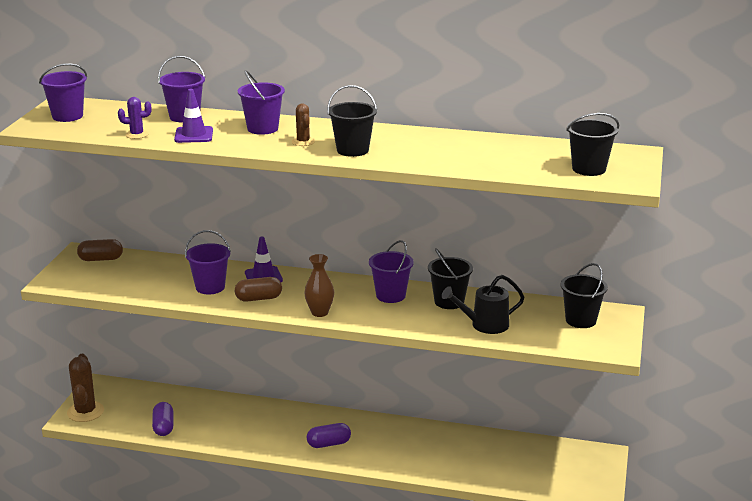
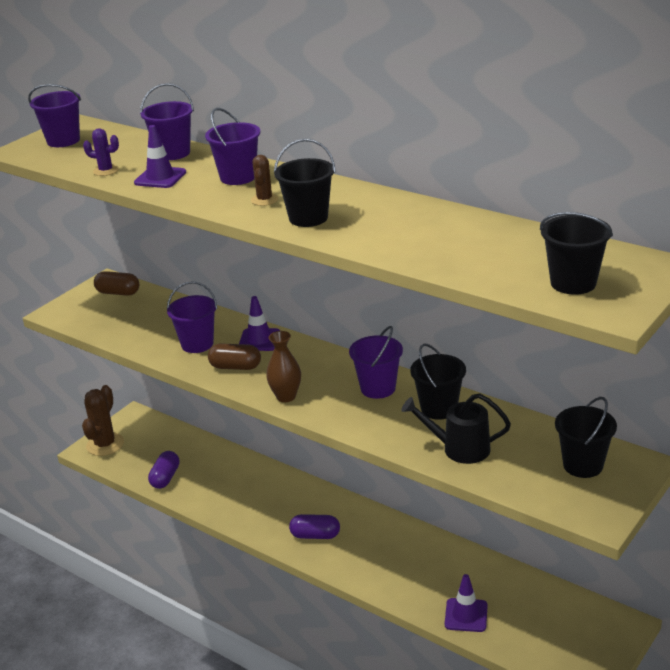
camera: 25 degrees right, 5 degrees up
none -> purple traffic cone [445,574,488,632]

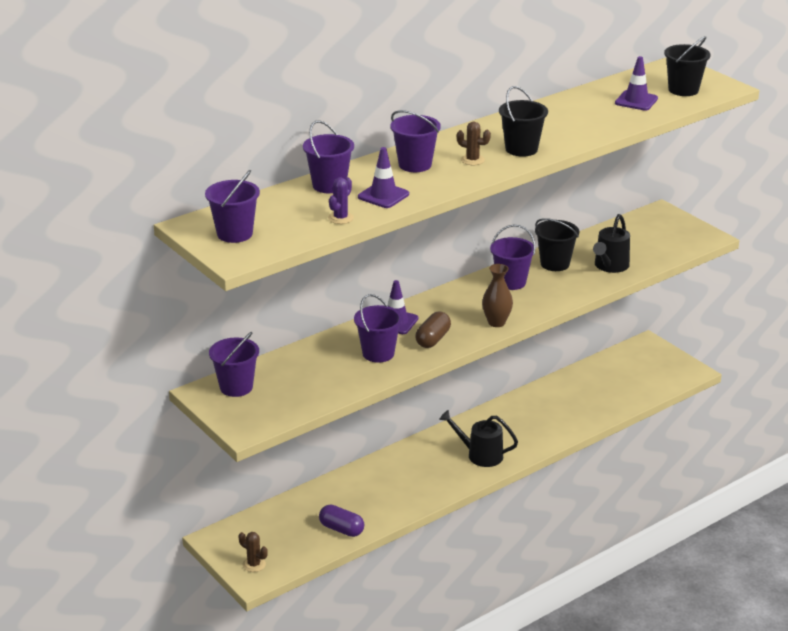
camera: 75 degrees left, 0 degrees up
brown cactus [82,385,124,456] -> brown cactus [238,532,268,572], size x0.54
brown capsule [94,271,139,296] -> purple bucket [209,332,259,397]
purple capsule [289,514,340,539] -> black watering can [439,410,518,467]
purple traffic cone [445,574,488,632] -> purple traffic cone moved to [615,56,658,111]
black bucket [555,397,617,478] -> none

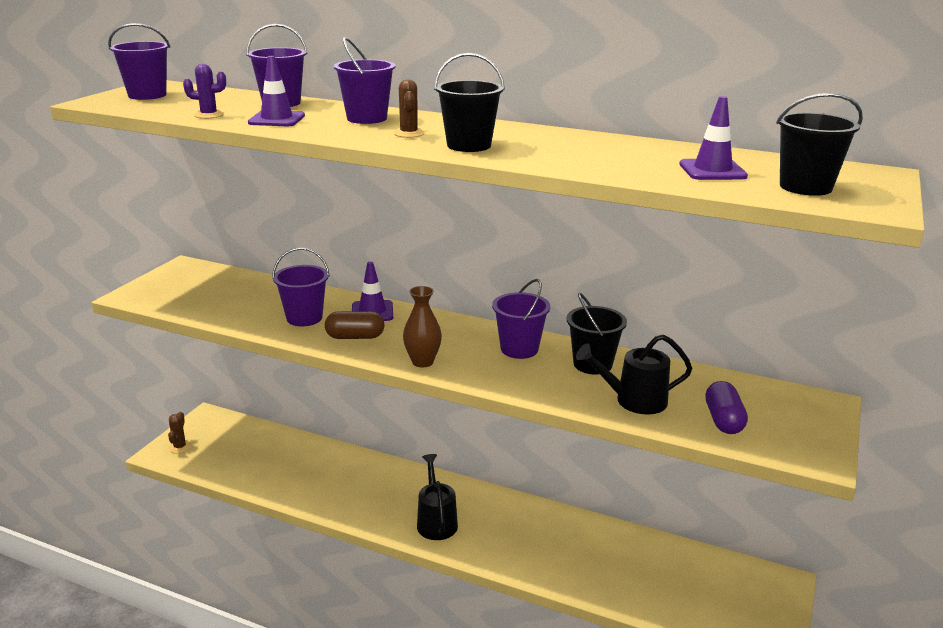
camera: 60 degrees right, 5 degrees down
purple bucket [209,332,259,397] -> none
purple capsule [319,505,364,537] -> purple capsule moved to [705,381,748,434]

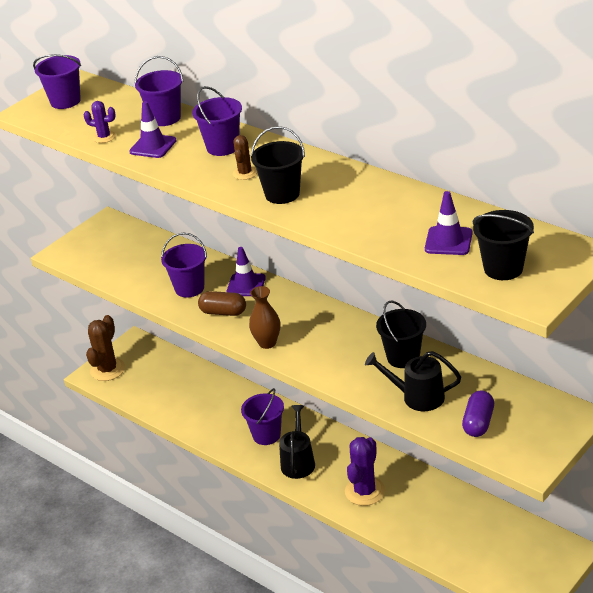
camera: 20 degrees right, 10 degrees up
brown cactus [168,412,191,453] -> brown cactus [86,315,125,381], size x1.85
purple bucket [492,279,550,359] -> purple bucket moved to [241,388,284,445]
none -> purple cactus [345,437,385,506]

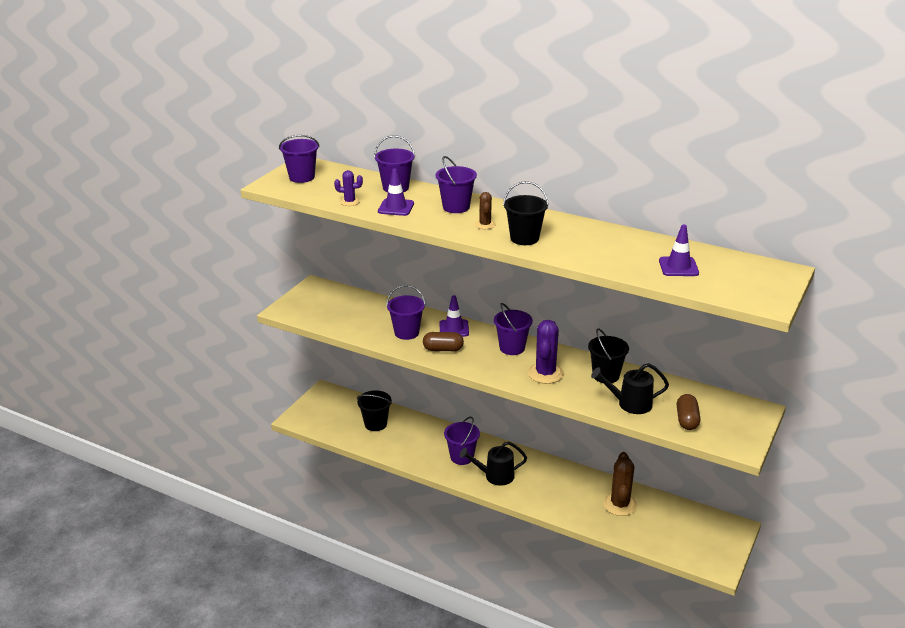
camera: 15 degrees left, 5 degrees down
brown cactus [86,315,125,381] -> brown cactus moved to [603,452,637,516]
brown vase [249,286,280,349] -> none
black watering can [279,405,315,479] -> black watering can turned 90 degrees counterclockwise [460,441,527,486]
purple cactus [345,437,385,506] -> purple cactus moved to [528,320,564,384]
purple capsule [462,391,494,437] -> brown capsule [677,394,700,430]
black bucket [473,210,534,280] -> black bucket moved to [357,390,392,431]
none -> purple bucket [494,303,533,355]

